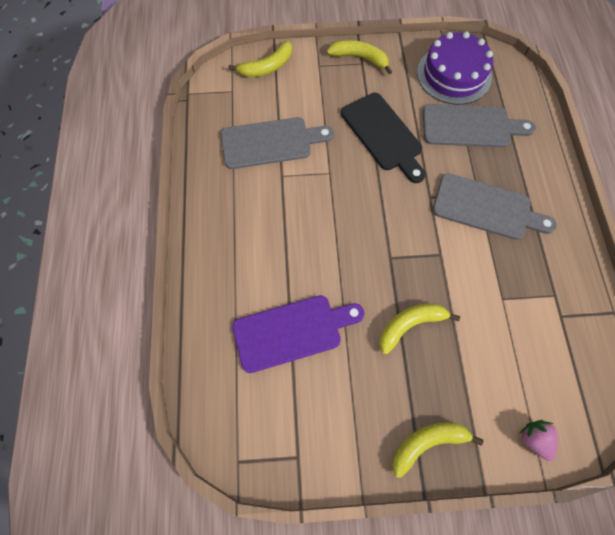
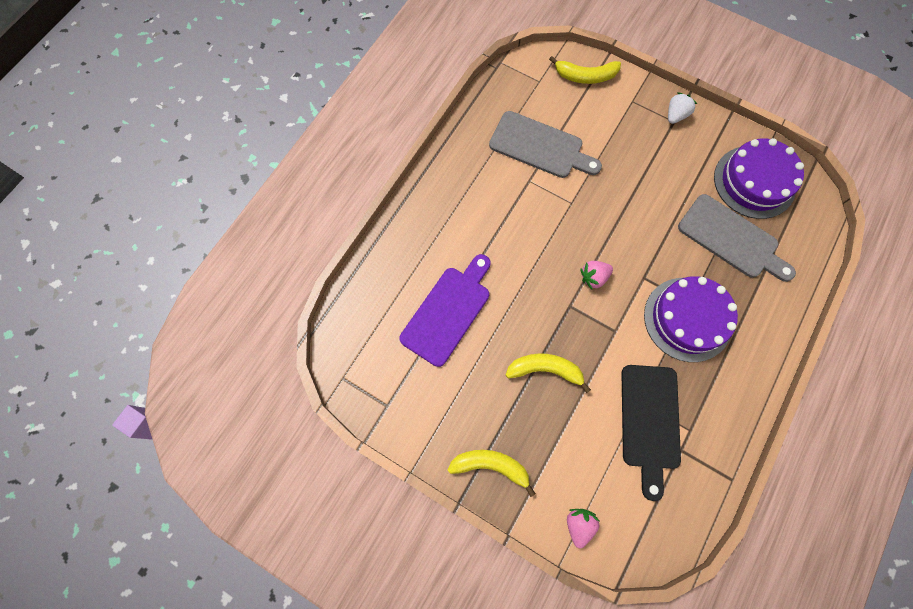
camera: 35 degrees right, 5 degrees up
purple cutting board [232,295,364,373] -> purple cutting board turned 75 degrees counterclockwise [399,254,490,367]
yellow banana [327,40,392,74] -> white strawberry [668,93,697,124]
black cutting board [341,93,426,183] -> black cutting board moved to [621,365,681,501]
grey cutting board [433,173,557,240] -> purple cake [644,276,738,362]
none -> pink strawberry [580,261,613,289]

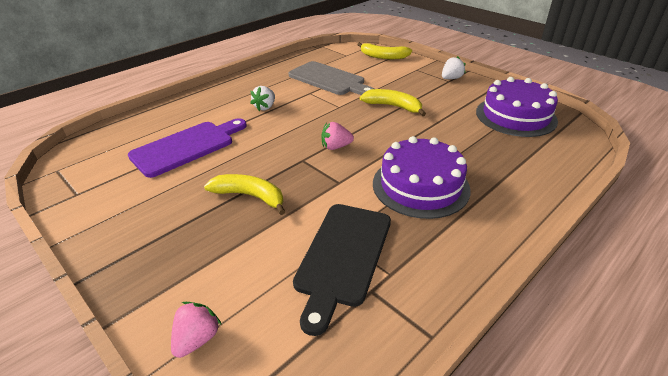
camera: 15 degrees right, 35 degrees down
yellow banana [448,450,536,497] -> yellow banana moved to [360,89,426,116]
grey cutting board [678,194,796,282] -> none
none -> white strawberry [250,86,275,111]

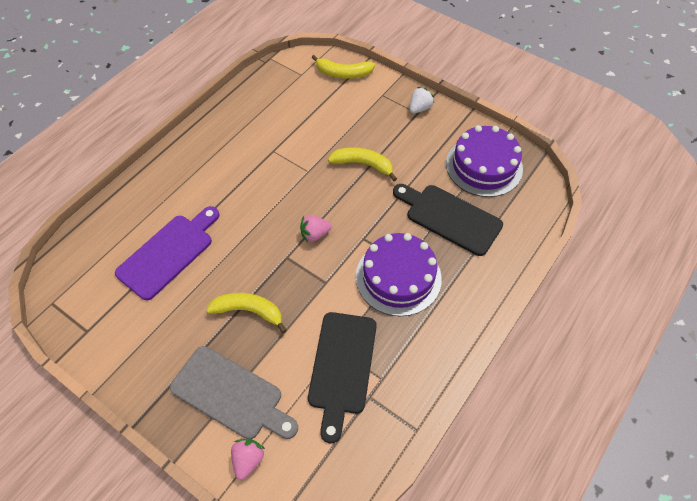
camera: 10 degrees left, 20 degrees up
white strawberry [250,86,275,111] -> none
grey cutting board [289,61,374,95] -> grey cutting board moved to [170,346,298,439]
none -> black cutting board [393,184,503,256]

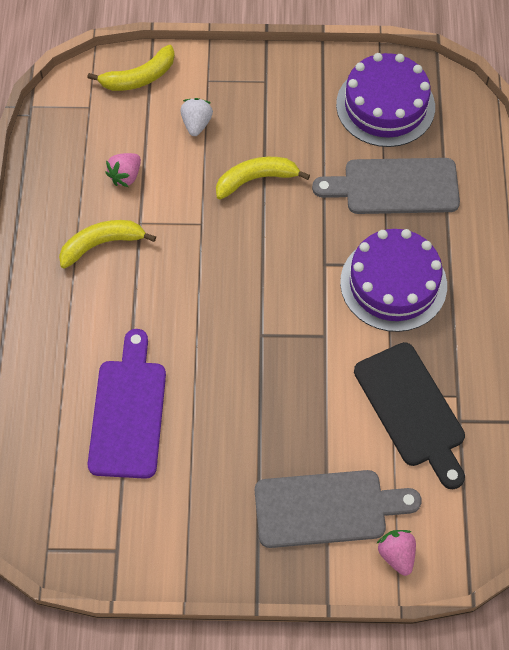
camera: 35 degrees left, 5 degrees up
yellow banana [206,293,287,333] -> yellow banana moved to [59,220,156,269]
pink strawberry [300,215,331,242] -> pink strawberry moved to [105,153,141,187]
black cutting board [393,184,503,256] -> grey cutting board [312,158,460,214]
white strawberry [410,87,434,114] -> white strawberry moved to [180,98,213,136]

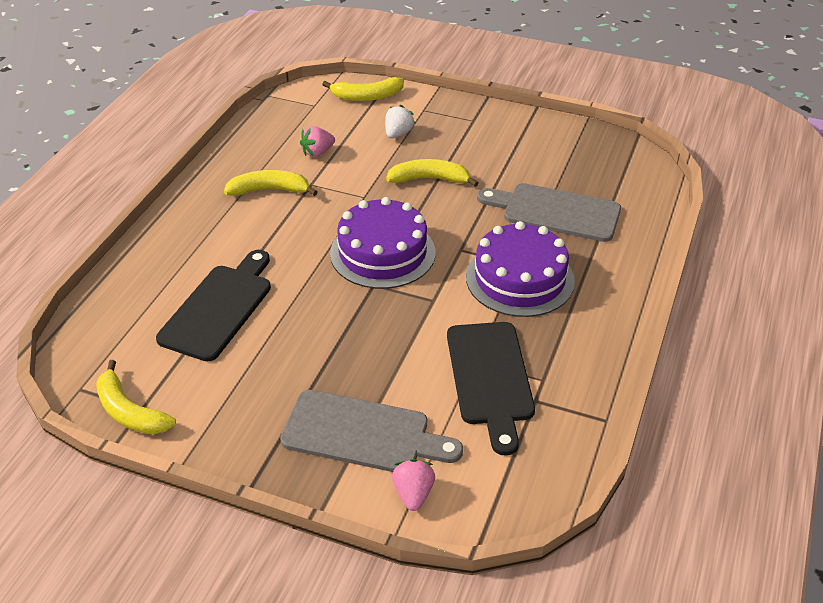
camera: 20 degrees right, 20 degrees down
purple cutting board [88,329,166,479] -> black cutting board [156,250,271,362]
purple cake [336,53,435,147] -> purple cake moved to [330,197,435,289]
none -> yellow banana [96,360,176,434]

